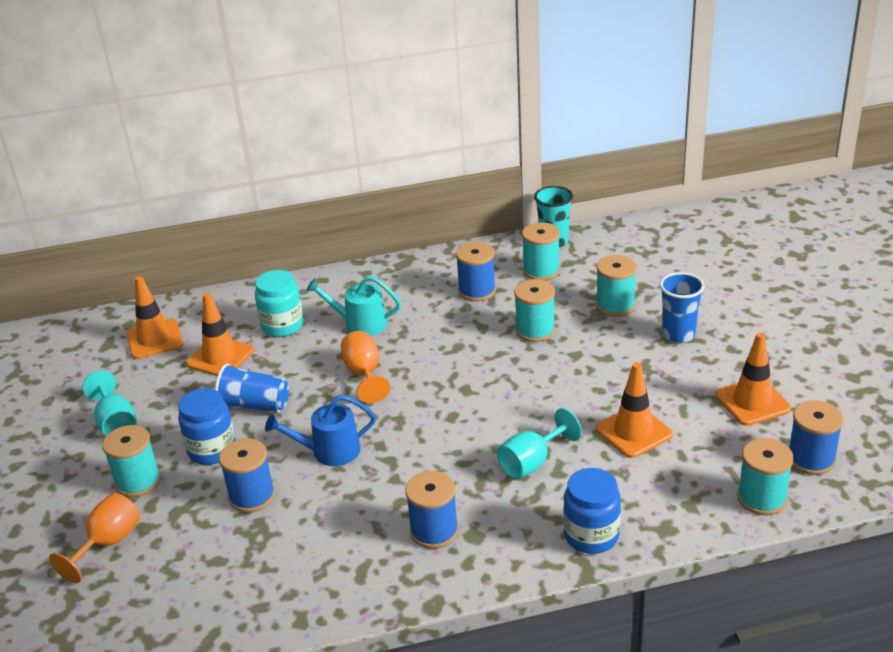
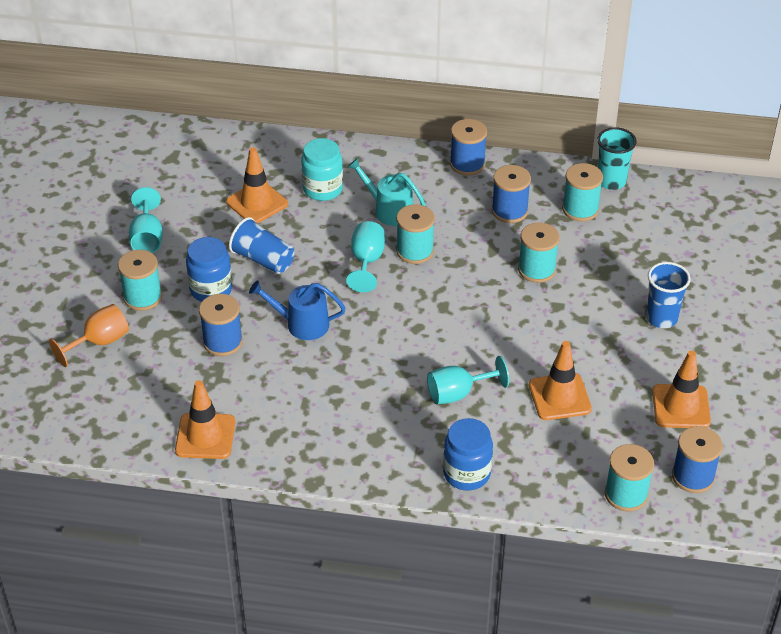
camera: 20 degrees right, 10 degrees up
orange traffic cone [126,276,183,359] -> orange traffic cone moved to [175,380,235,459]
orange goblet [341,331,390,403] -> turquoise goblet [346,221,385,292]
blue spool [405,471,459,549] -> blue spool moved to [450,119,487,176]
turquoise spool [596,255,637,317] -> turquoise spool moved to [396,204,435,264]

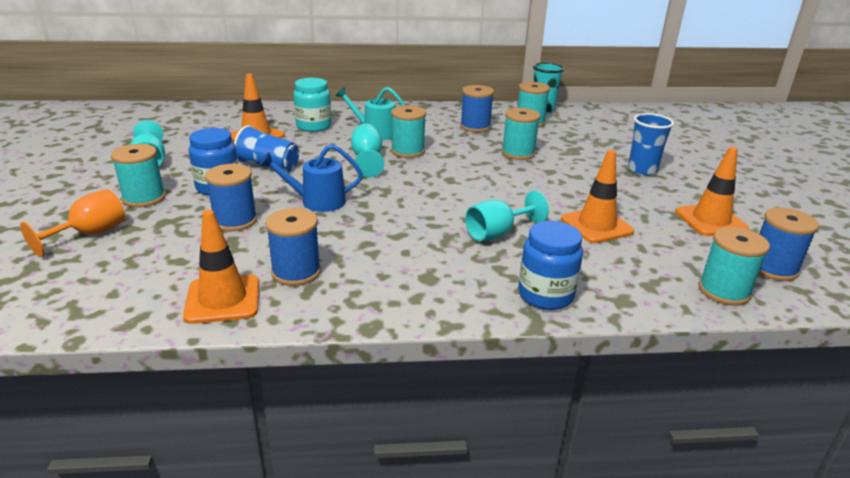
camera: 15 degrees left, 15 degrees down
blue spool [450,119,487,176] -> blue spool moved to [265,208,321,286]

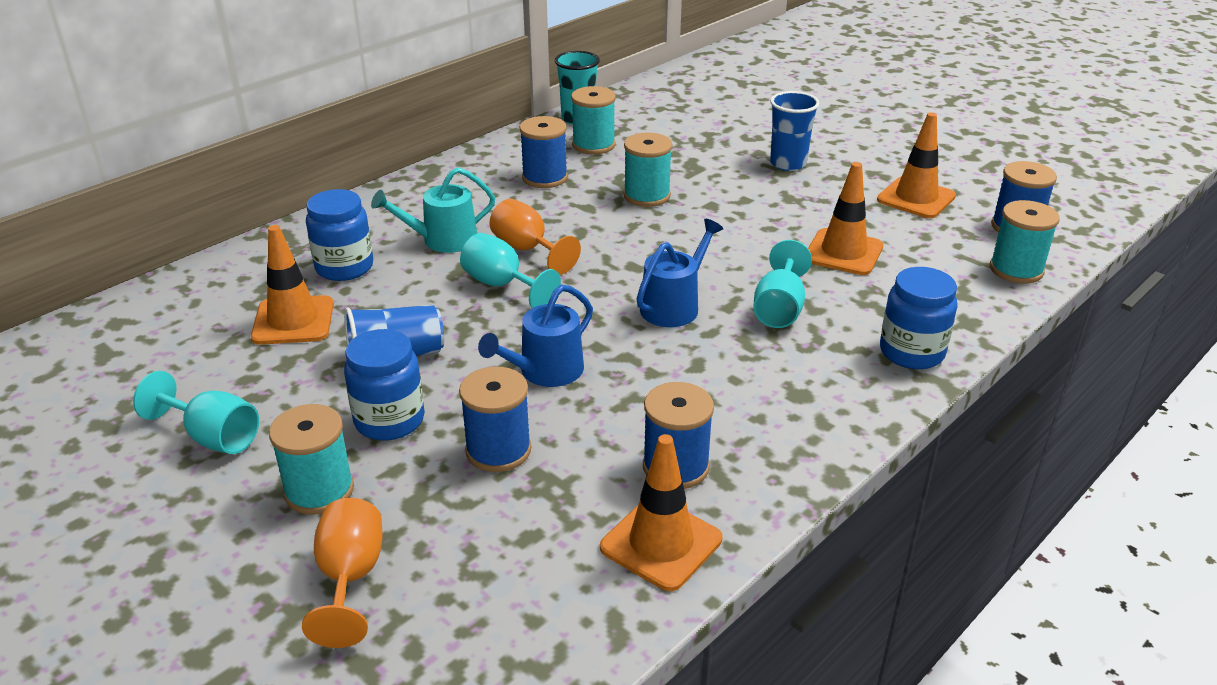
camera: 40 degrees left, 5 degrees up
turquoise jar [293,78,331,132] -> blue jar [306,189,373,281]
turquoise spool [391,105,426,158] -> orange goblet [489,199,581,275]
none -> blue watering can [636,219,723,327]

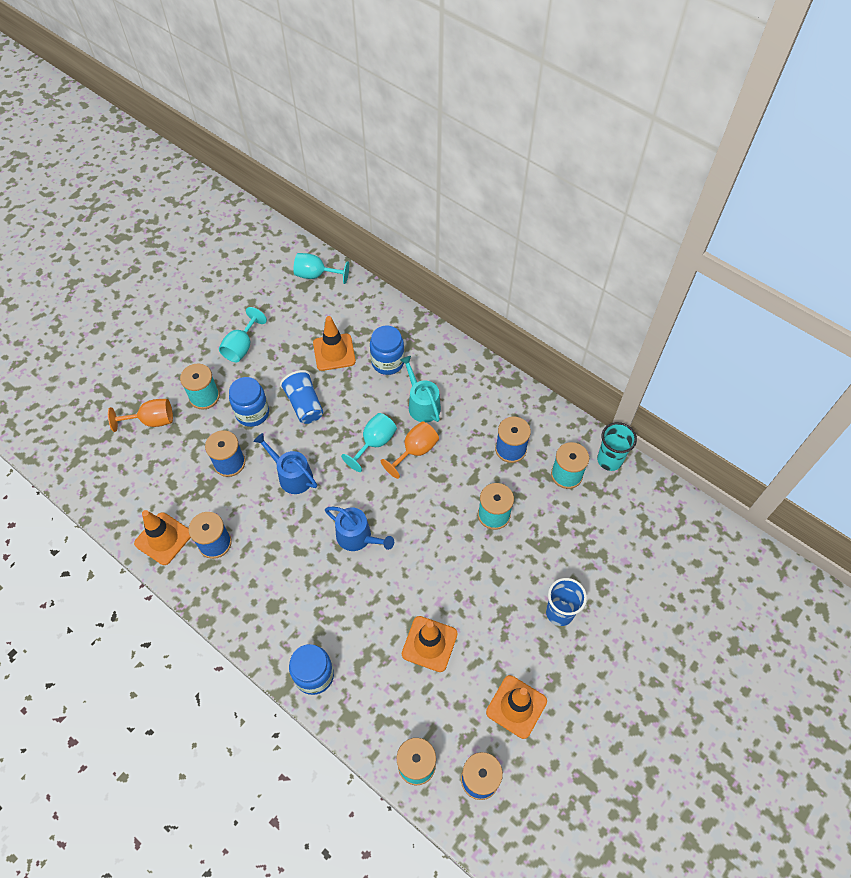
camera: 85 degrees right, 25 degrees up
turquoise goblet [753,240,812,328] -> turquoise goblet moved to [293,253,349,284]

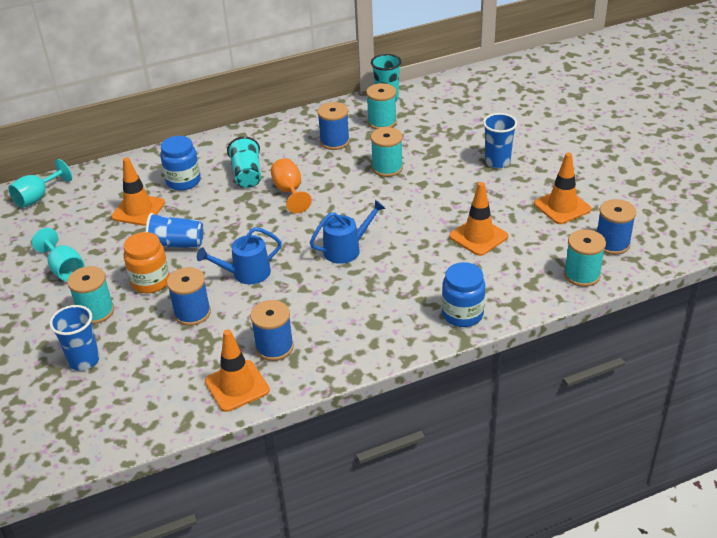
camera: 60 degrees left, 20 degrees down
orange goblet [108,399,173,432] -> blue cup [49,305,100,371]
blue jar [229,377,269,427] -> orange jar [123,232,170,293]
turquoise goblet [341,413,397,472] -> none
turquoise watering can [400,356,441,422] -> turquoise cup [227,136,261,188]

